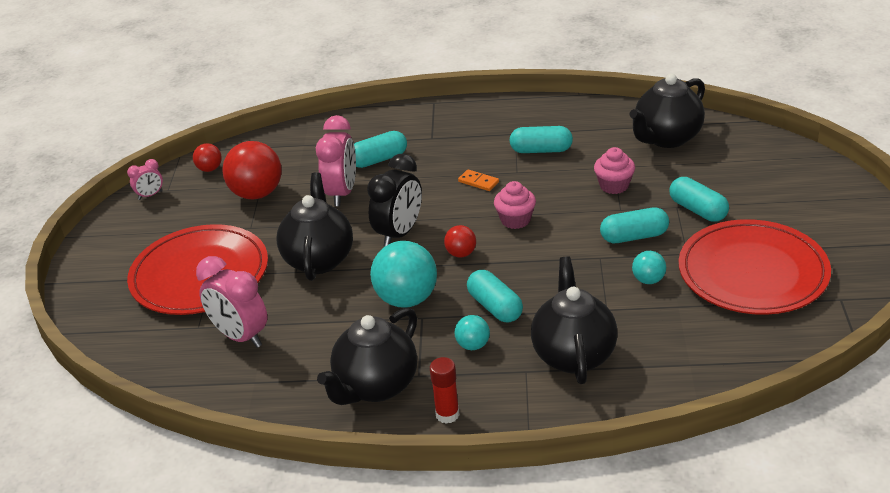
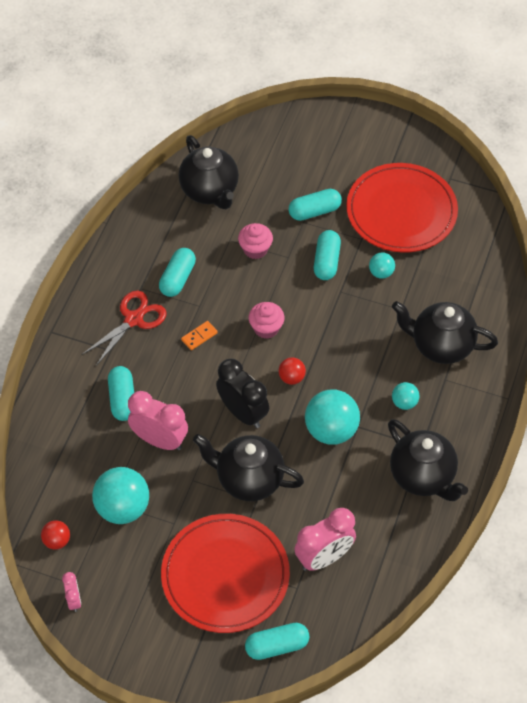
camera: 75 degrees left, 20 degrees up
red ball [222,141,282,199] -> turquoise ball [92,467,149,524]
red glue stick [430,357,460,424] -> none
turquoise capsule [467,270,523,322] -> turquoise capsule moved to [245,623,309,660]
none -> red scissors [83,290,166,366]

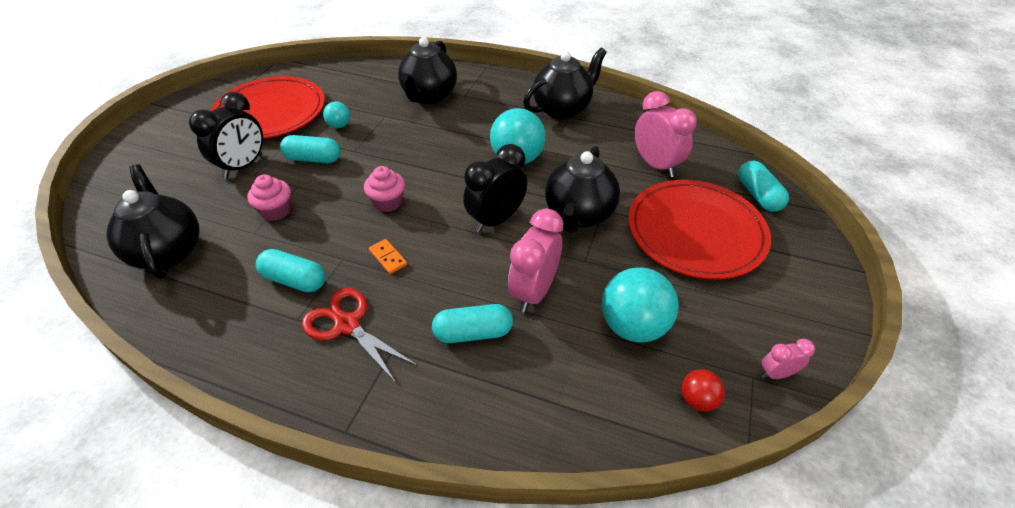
camera: 90 degrees left, 10 degrees down
black teapot [179,135,239,209] -> black teapot turned 90 degrees counterclockwise [106,164,199,279]
red ball [279,357,306,385] -> none
turquoise capsule [288,189,342,221] -> black clock [189,92,263,179]
turquoise ball [392,382,419,410] -> none

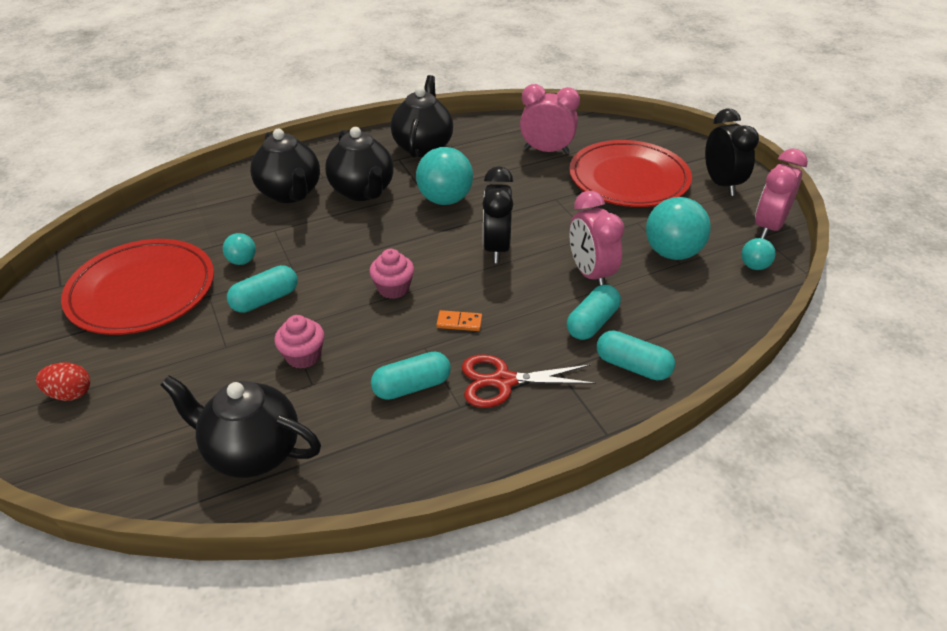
camera: 45 degrees left, 5 degrees down
black clock [189,92,263,179] -> black clock moved to [705,108,759,196]
black teapot [545,146,620,233] -> black teapot moved to [325,127,394,201]
red ball [681,369,725,412] -> turquoise ball [741,238,776,270]
turquoise capsule [738,161,789,212] -> turquoise capsule moved to [597,330,675,380]
pink clock [761,339,815,379] -> pink clock [755,149,808,239], size x1.96
none -> red egg [36,362,90,401]

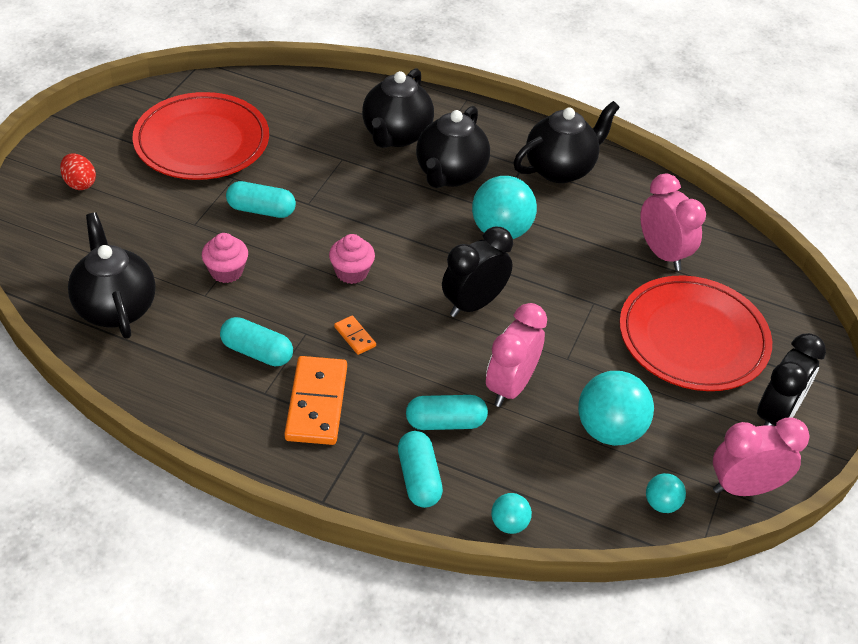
camera: 45 degrees right, 5 degrees up
turquoise ball [223,233,256,265] -> turquoise ball moved to [491,493,532,534]
red scissors [462,354,596,408] -> orange domino [284,356,347,445]

